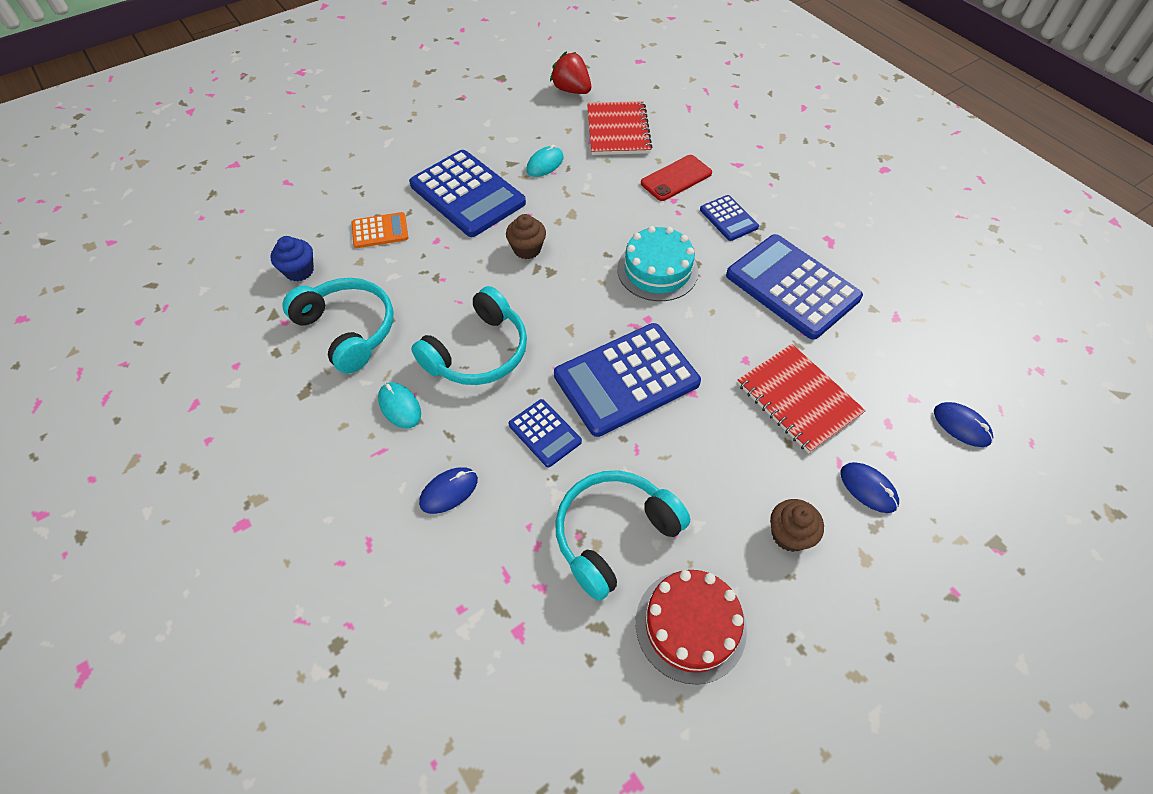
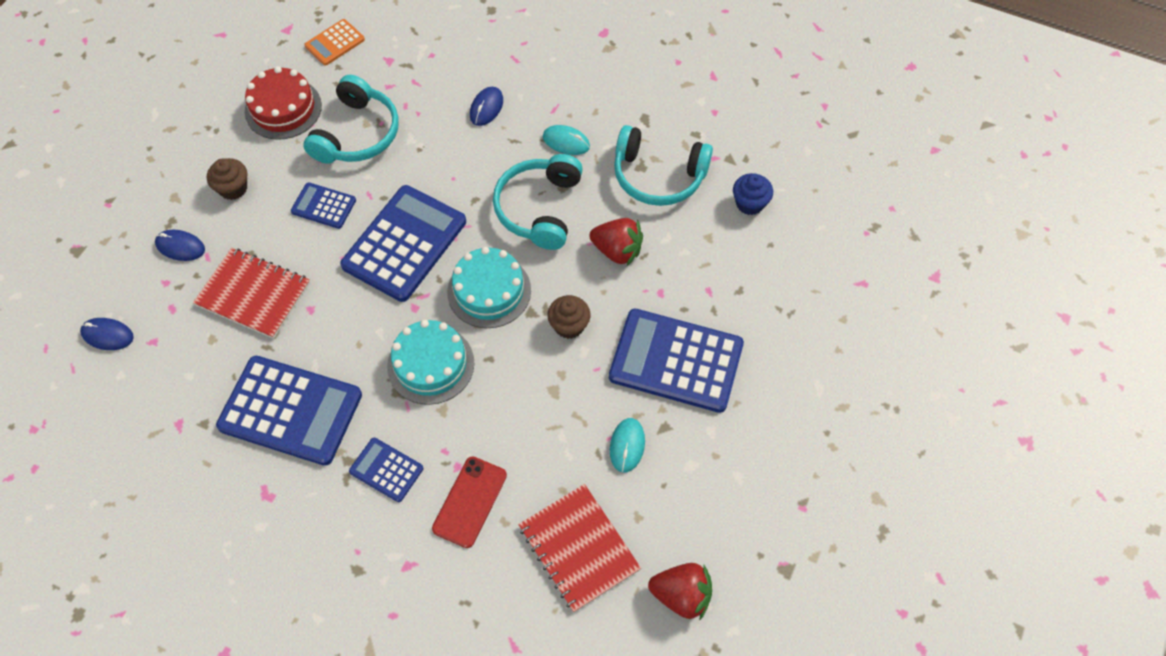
camera: 150 degrees right, 5 degrees up
orange calculator [352,212,408,248] -> orange calculator moved to [304,19,365,66]
blue calculator [508,399,582,467] -> blue calculator moved to [291,182,356,229]
none -> turquoise cake [447,247,531,328]
none -> red strawberry [589,218,643,266]

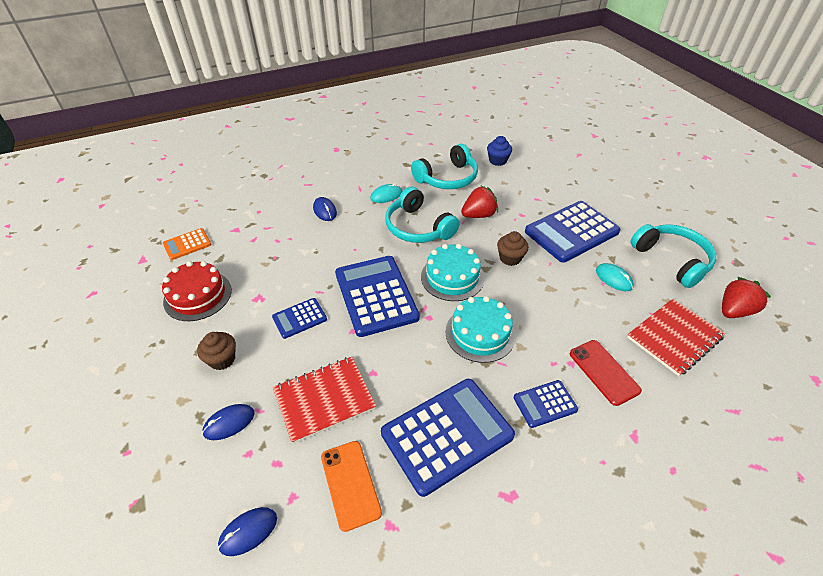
camera: 50 degrees left, 15 degrees down
turquoise headphones [303,75,399,164] -> turquoise headphones moved to [630,224,716,288]
orange calculator [304,19,365,66] -> orange calculator turned 60 degrees clockwise [163,228,212,260]
red notebook [518,484,641,612] -> red notebook turned 45 degrees counterclockwise [627,299,725,376]
none -> orange phone [321,441,382,532]

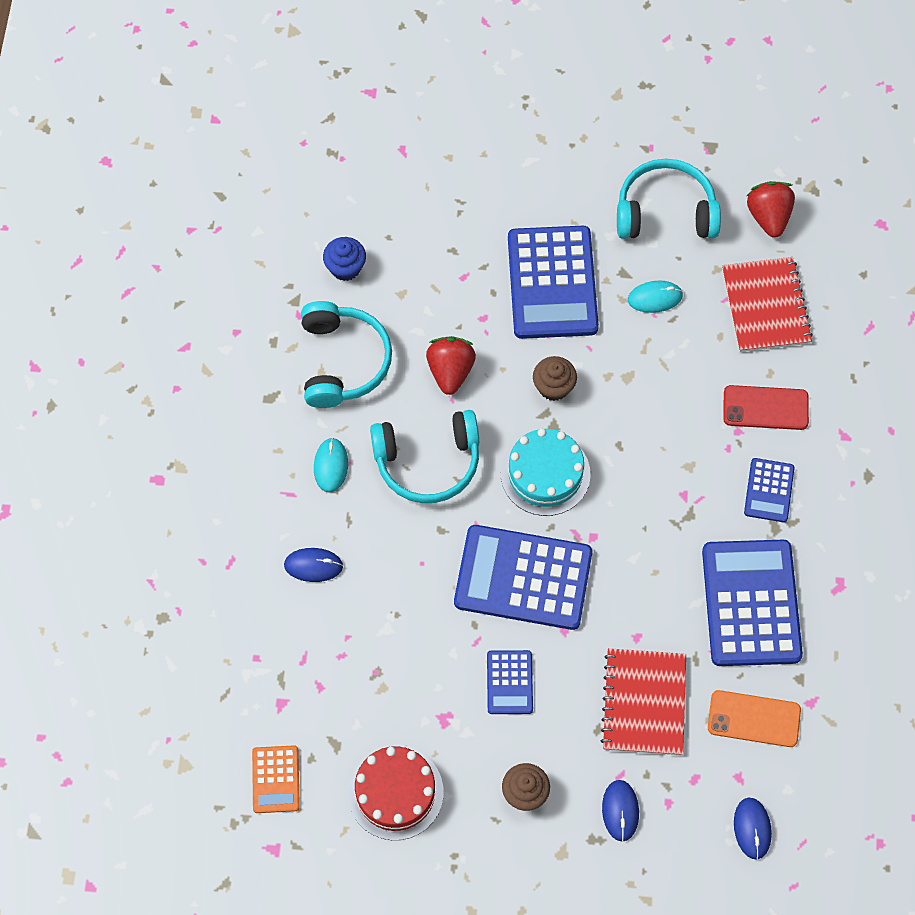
camera: 60 degrees left, 20 degrees up
turquoise cake [445,296,516,363] -> none

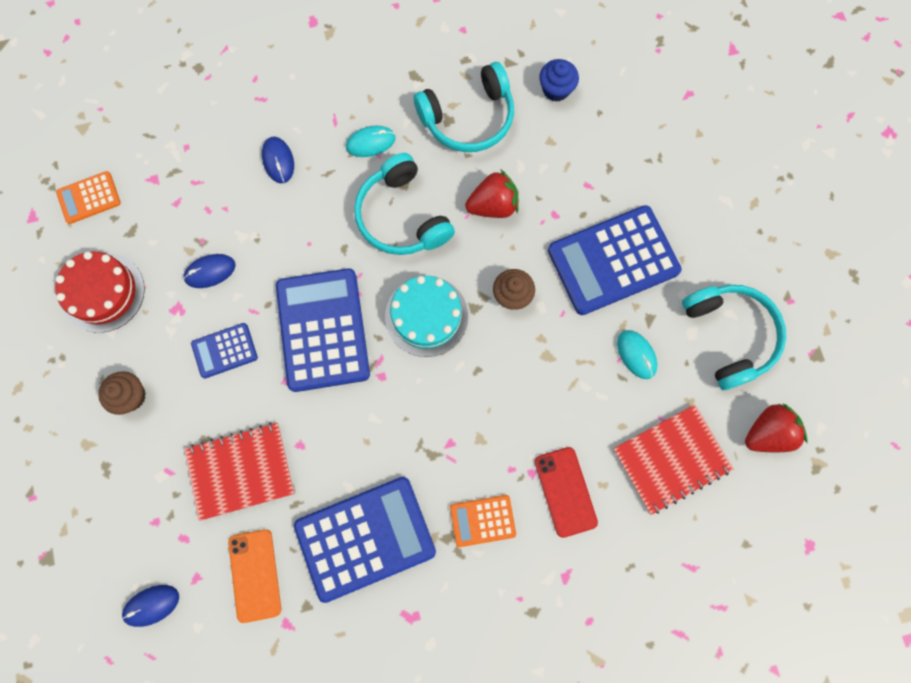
camera: 70 degrees right, 10 degrees up
blue mouse [602,780,639,842] -> blue mouse moved to [183,254,236,288]
blue calculator [744,458,795,522] -> orange calculator [450,495,516,547]

